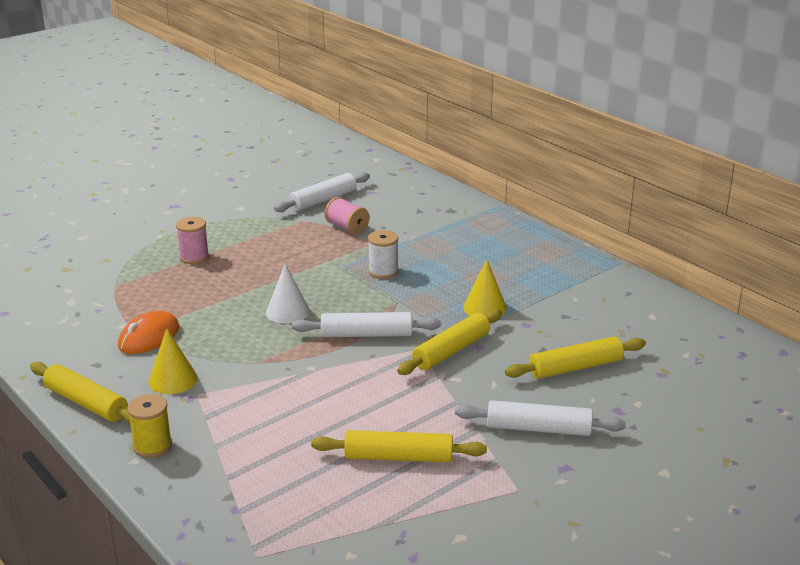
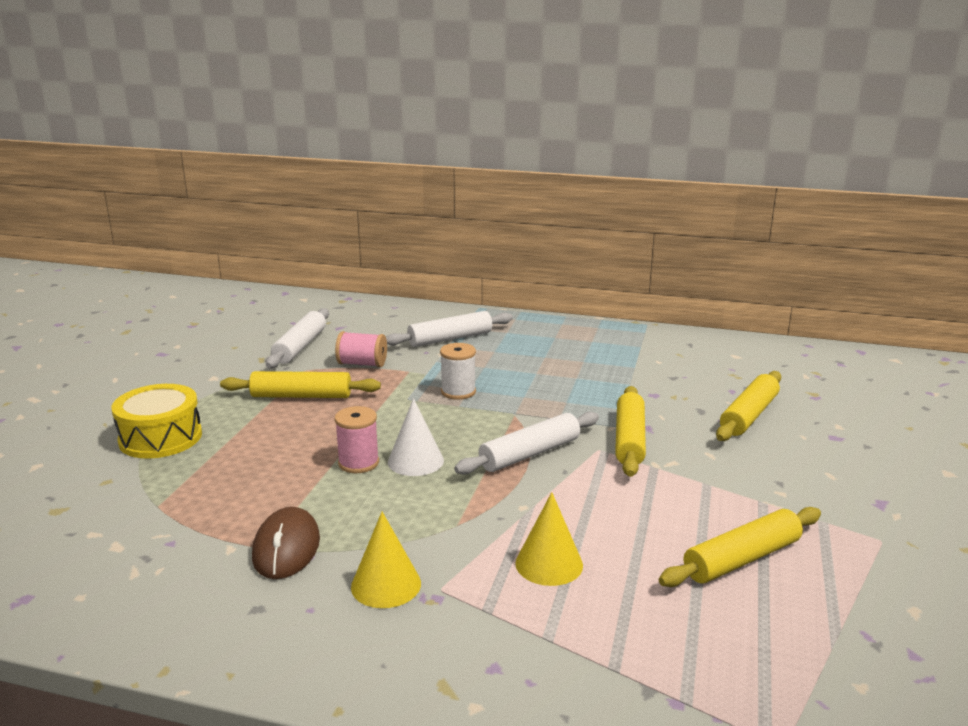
camera: 35 degrees left, 5 degrees down
yellow rolling pin [30,362,130,424] -> yellow rolling pin moved to [220,371,381,398]
orange mouse [118,311,179,354] -> brown mouse [252,507,320,579]
yellow spool [127,394,172,458] -> none
pink spool [176,217,209,264] -> pink spool moved to [335,406,379,473]
white rolling pin [455,400,626,436] -> white rolling pin moved to [386,311,513,347]
yellow cone [463,260,507,316] -> yellow cone moved to [515,492,583,586]
none -> yellow drum [111,384,202,458]

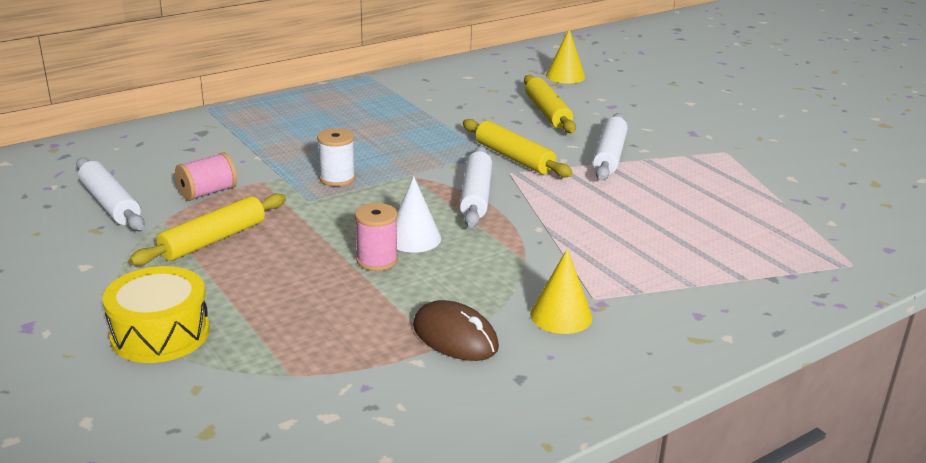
camera: 50 degrees left, 5 degrees up
white rolling pin [386,311,513,347] -> white rolling pin moved to [593,113,628,180]
yellow cone [515,492,583,586] -> yellow cone moved to [546,29,585,84]
yellow rolling pin [659,507,821,587] -> none

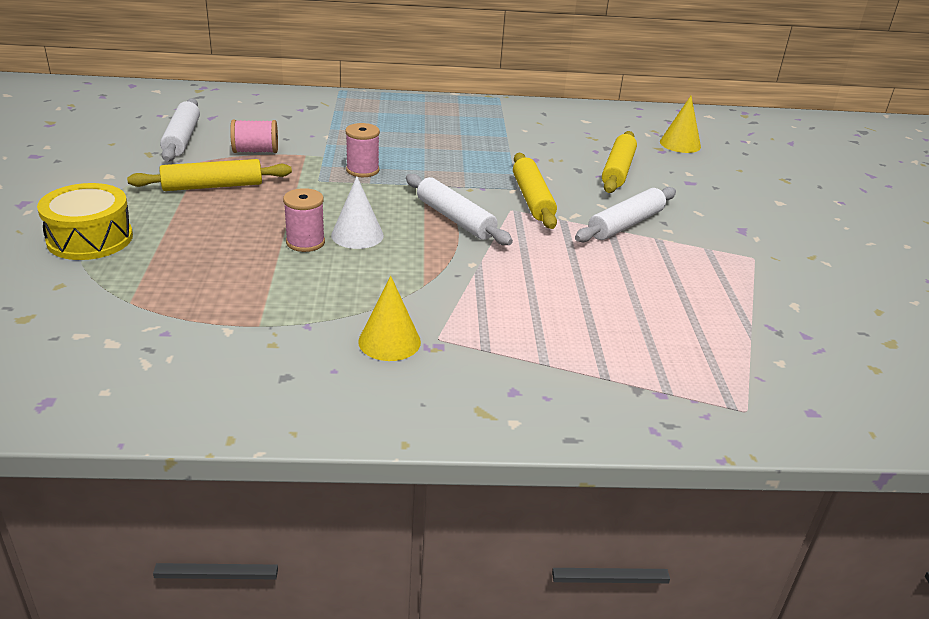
camera: 30 degrees right, 5 degrees up
white spool [317,128,356,187] -> pink spool [345,123,380,177]
brown mouse [413,300,499,361] -> none
white rolling pin [460,146,492,227] -> white rolling pin turned 75 degrees counterclockwise [406,174,513,245]

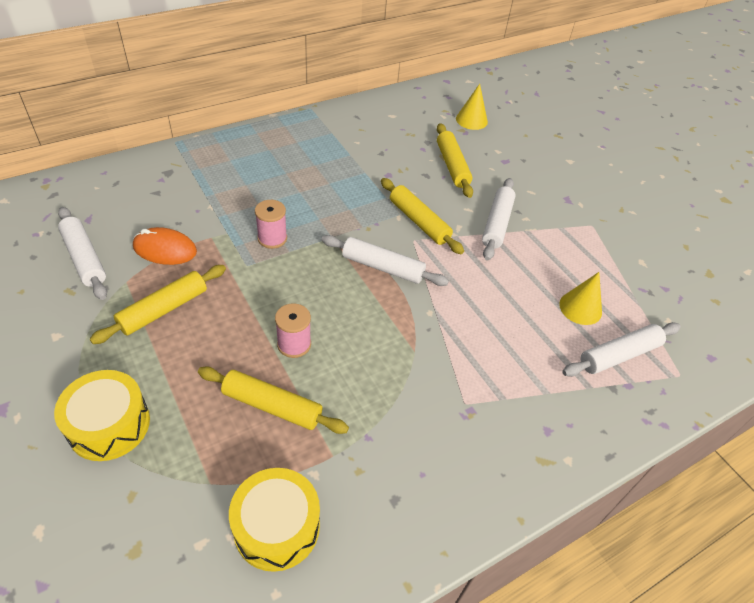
camera: 30 degrees left, 15 degrees up
pink spool [230,120,278,153] -> orange mouse [133,227,197,265]
white cone [331,177,384,249] -> none
yellow cone [358,276,421,361] -> yellow cone moved to [559,272,602,325]
none -> yellow rolling pin [198,366,349,434]
none -> yellow drum [229,468,320,572]
none -> white rolling pin [562,322,681,377]

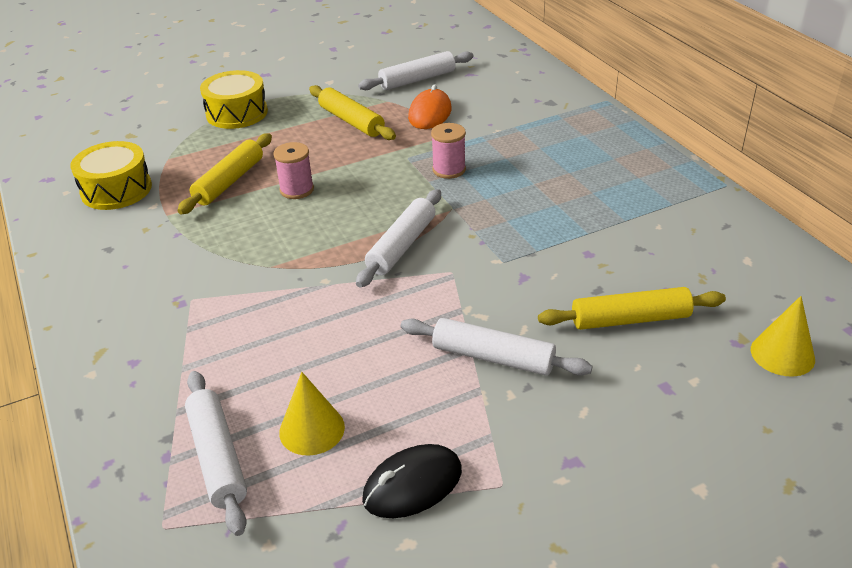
camera: 100 degrees right, 10 degrees down
yellow rolling pin [381,178,464,254] -> none
none -> black mouse [362,444,462,518]

